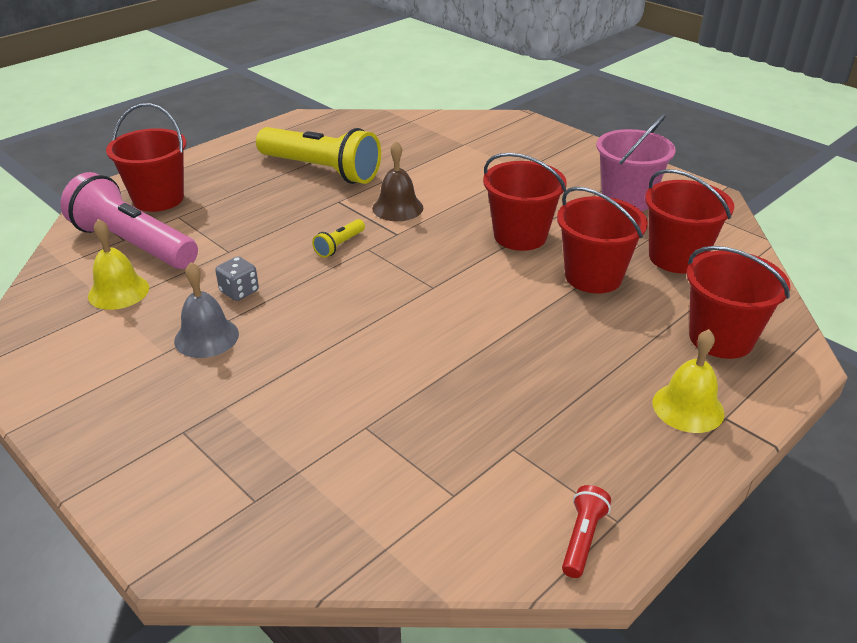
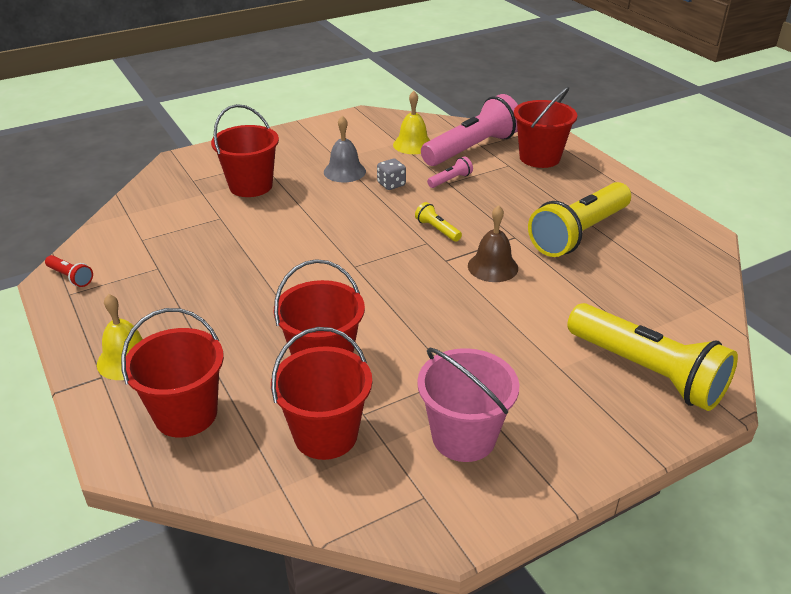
camera: 105 degrees right, 0 degrees up
red bucket [483,153,567,251] -> red bucket moved to [211,104,279,197]
none -> pink flashlight [427,156,473,188]
none -> yellow flashlight [567,303,738,411]

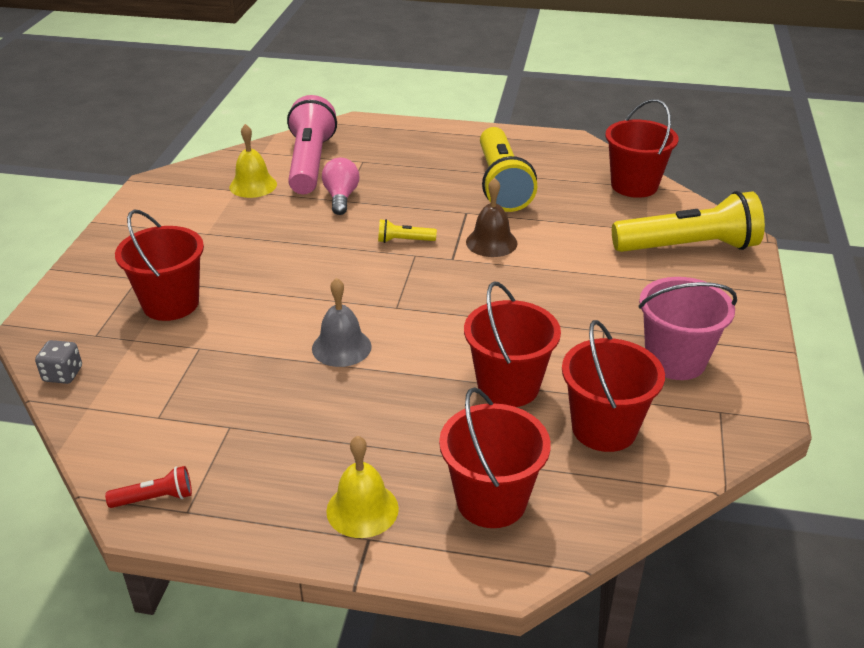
camera: 50 degrees left, 0 degrees up
grey bell [324,116,366,182] -> grey bell moved to [312,278,372,367]
grey dice [377,159,406,190] -> grey dice moved to [35,340,82,384]
pink flashlight [427,156,473,188] -> pink light bulb [322,158,359,215]
red bucket [514,87,577,168] -> red bucket moved to [605,99,679,198]

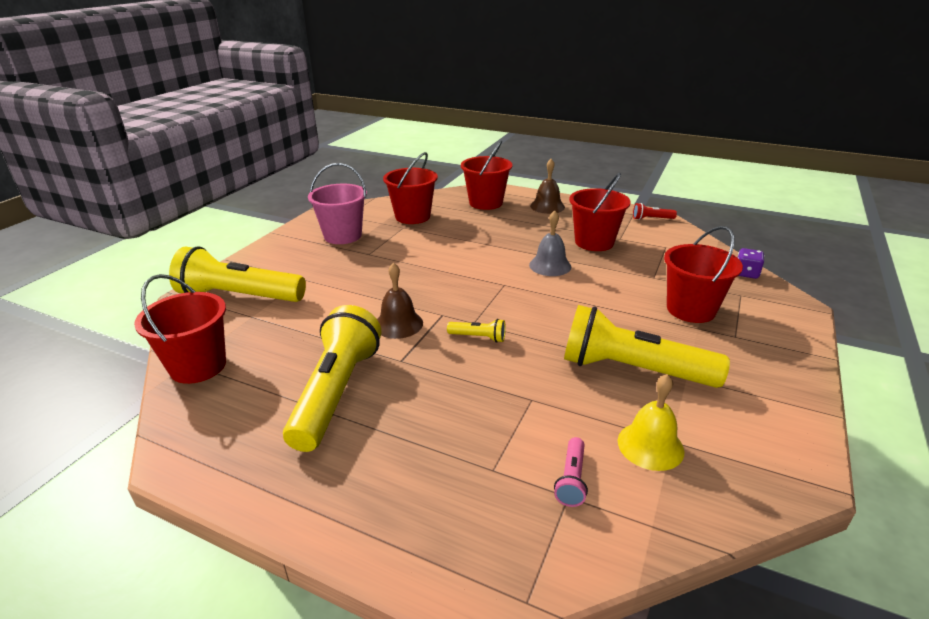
camera: 165 degrees left, 5 degrees down
grey dice [35,340,82,384] -> purple dice [737,248,764,279]
pink flashlight [287,95,337,194] -> pink flashlight [554,437,588,507], size x0.41
pink light bulb [322,158,359,215] -> none
yellow bell [326,436,399,538] -> brown bell [530,159,565,214]
red bucket [464,282,561,407] -> red bucket moved to [569,173,631,251]
none -> yellow flashlight [564,305,730,388]

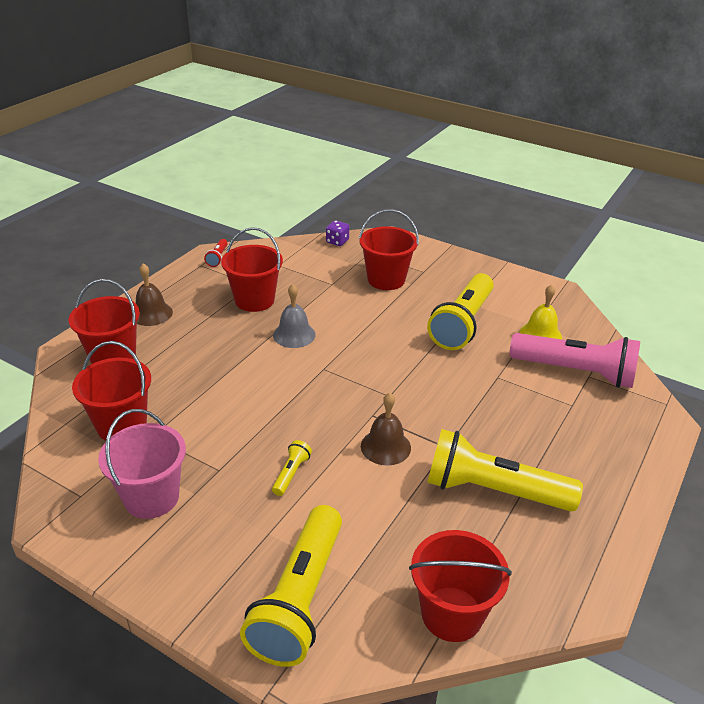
camera: 85 degrees left, 5 degrees up
yellow flashlight [447,319,506,343] -> yellow flashlight moved to [272,440,312,496]
pink flashlight [554,437,588,507] -> pink flashlight [510,333,640,388], size x2.41

